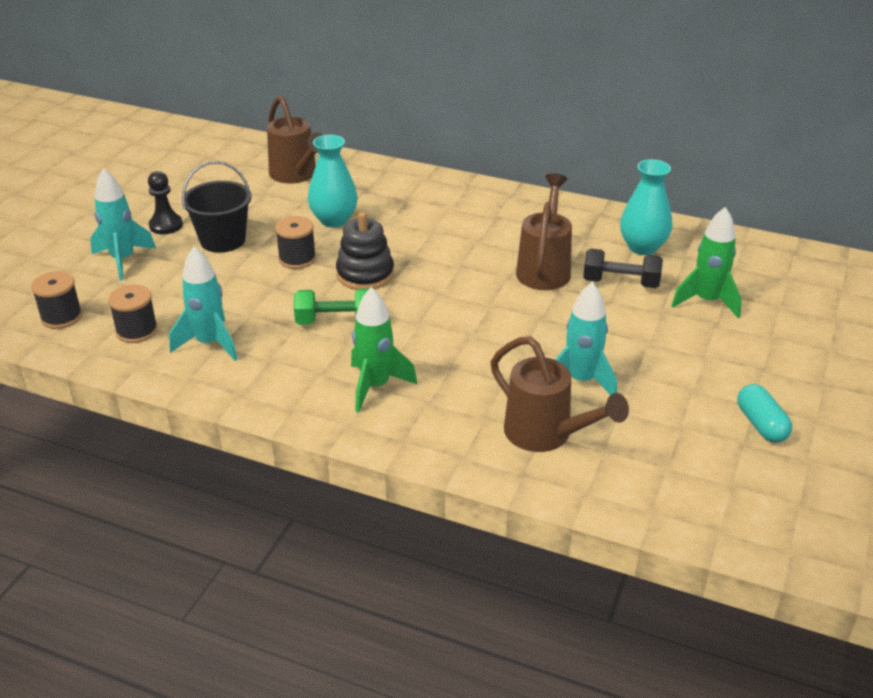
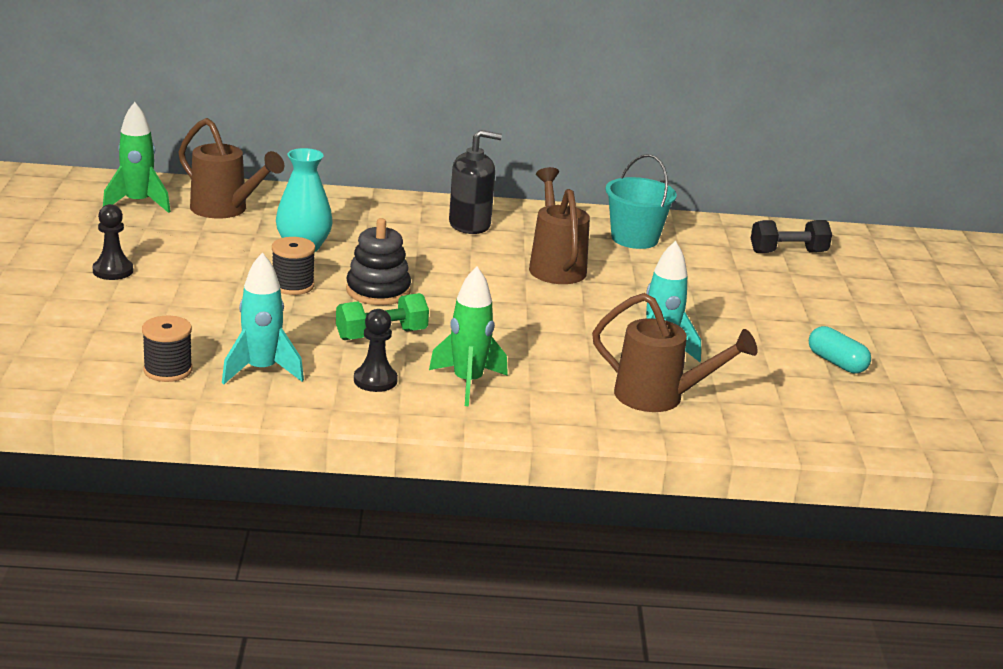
camera: 25 degrees left, 10 degrees down
black spool [31,271,82,329] -> none
turquoise rocket [90,168,156,280] -> none
black bucket [182,161,252,253] -> none
black dumbbell [583,249,663,288] -> black dumbbell moved to [751,220,832,253]
turquoise vase [620,159,672,255] -> turquoise bucket [605,154,677,249]
green rocket [671,207,742,319] -> green rocket moved to [103,102,171,213]
none -> black pawn [354,309,398,392]
none -> black soap dispenser [449,130,502,234]

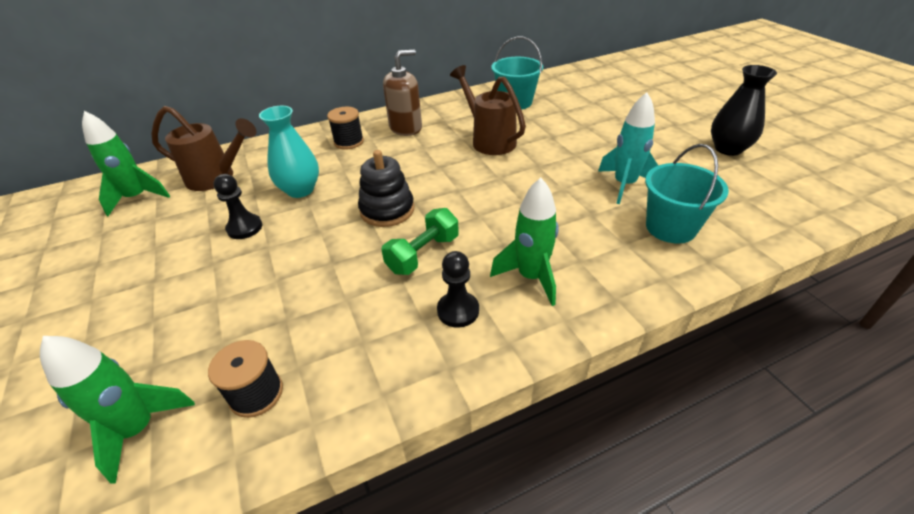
camera: 20 degrees left, 15 degrees up
black pawn [93,204,133,280] -> black pawn moved to [213,174,262,239]
turquoise rocket [222,253,304,384] -> none
black spool [272,237,315,295] -> black spool moved to [327,107,364,150]
black soap dispenser [449,130,502,234] -> brown soap dispenser [383,49,422,136]
brown watering can [592,293,758,412] -> turquoise bucket [645,144,729,244]
black dumbbell [751,220,832,253] -> none
turquoise capsule [809,326,871,374] -> black vase [711,65,777,156]
none -> green rocket [40,336,195,484]

